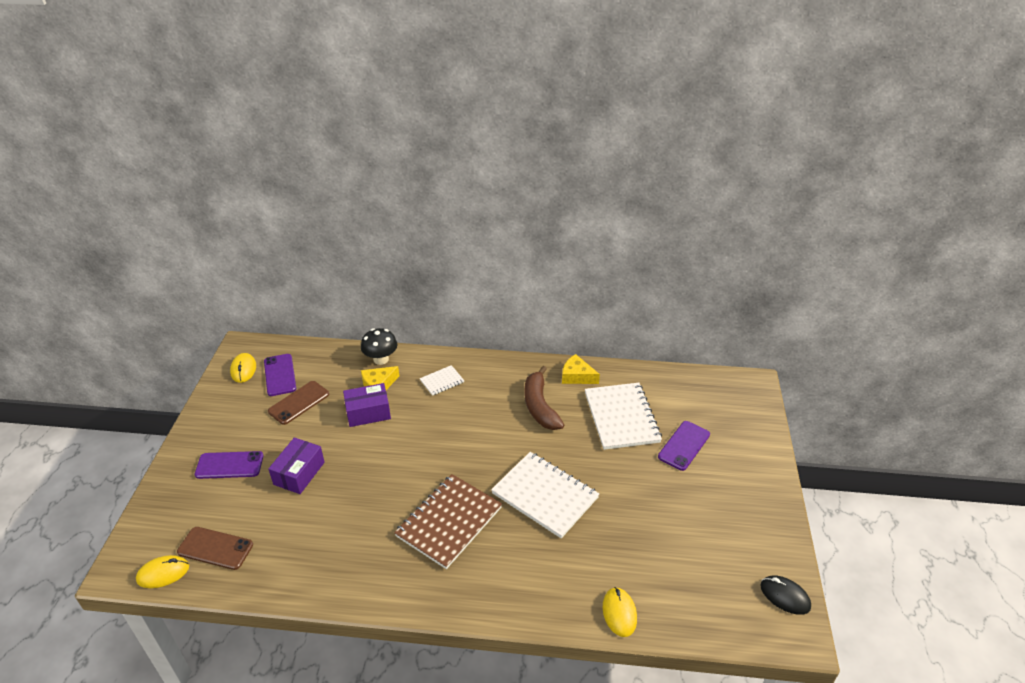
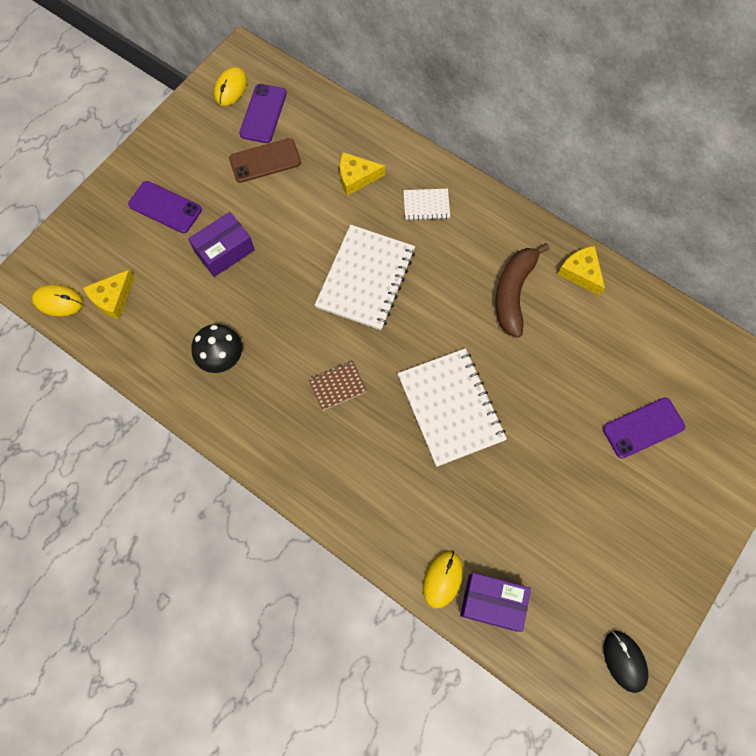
camera: 30 degrees right, 30 degrees up
brown phone [177,527,253,570] -> yellow cheese [83,270,135,319]
purple box [343,383,391,427] -> purple box moved to [460,573,531,632]
black mushroom [361,328,397,365] -> black mushroom moved to [191,324,242,373]
brown notebook [394,474,502,569] -> brown notebook [308,360,367,411], size x0.48
white notebook [585,383,662,450] -> white notebook moved to [315,225,415,330]

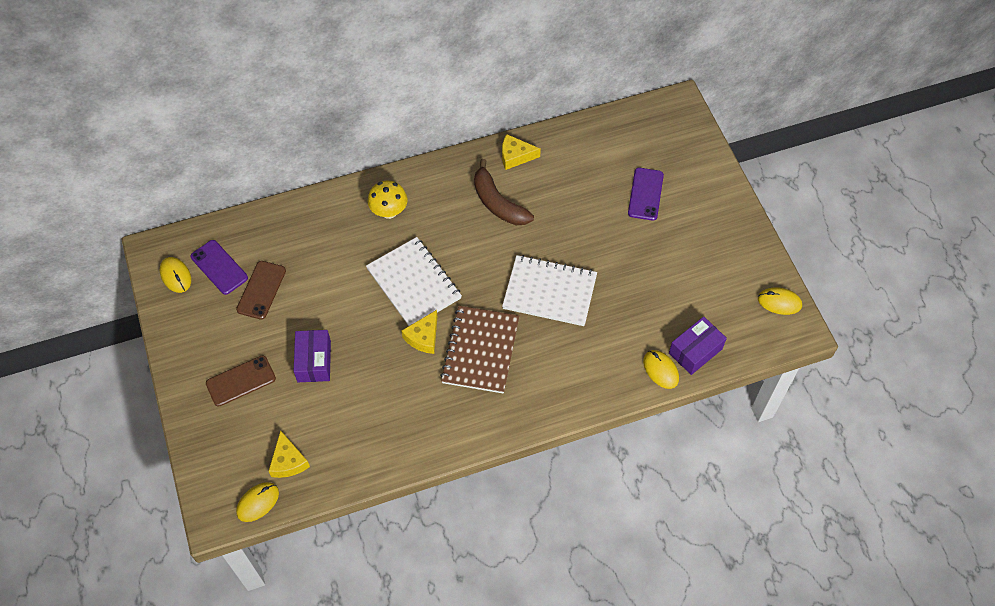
camera: 55 degrees left, 10 degrees down
purple phone [128,181,202,233] -> brown phone [206,355,276,407]
black mushroom [191,324,242,373] -> none
brown notebook [308,360,367,411] -> brown notebook [440,306,519,393], size x2.08
yellow cheese [340,152,385,196] -> yellow cheese moved to [401,310,437,354]
white notebook [404,189,450,220] -> yellow mushroom [368,181,407,219]
black mouse [603,631,648,693] -> yellow mouse [758,287,802,315]

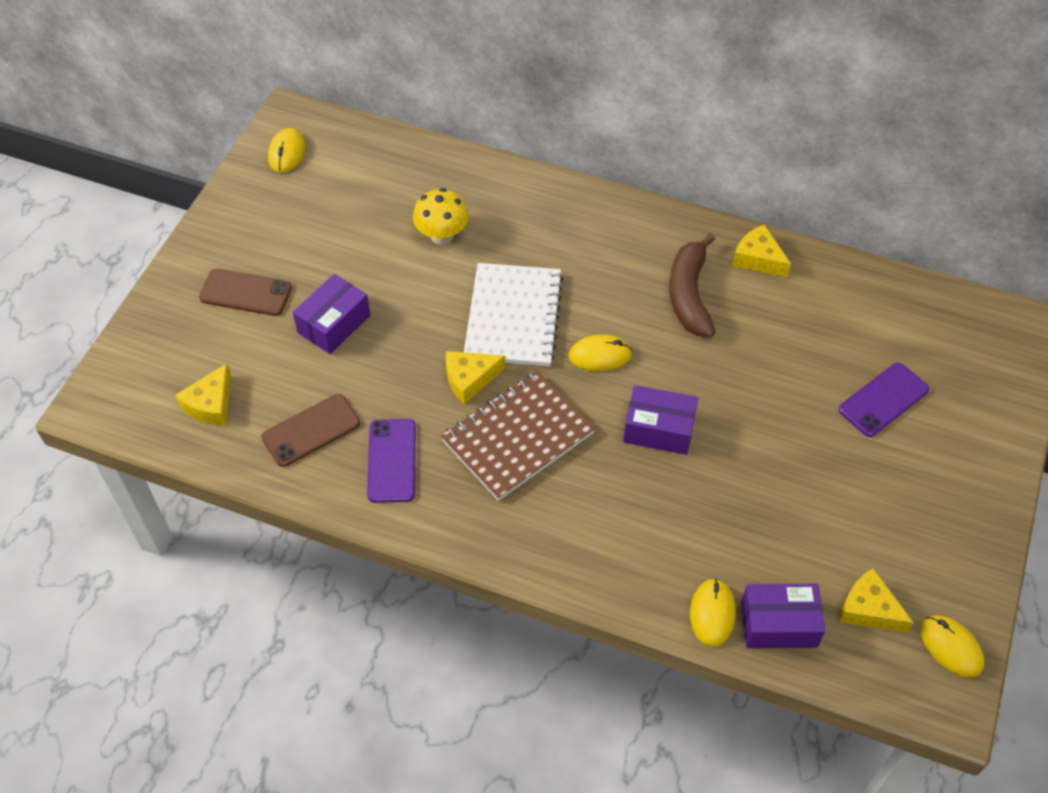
camera: 40 degrees right, 5 degrees down
purple phone [191,240,248,295] -> purple phone moved to [367,419,416,503]
brown phone [236,261,286,320] -> brown phone moved to [261,394,360,467]
yellow mouse [236,482,279,522] -> yellow mouse moved to [569,335,632,371]
yellow mushroom [368,181,407,219] -> yellow mushroom moved to [413,188,469,245]
white notebook [502,255,597,326] -> purple box [623,385,698,455]
none -> yellow cheese [840,568,914,633]

